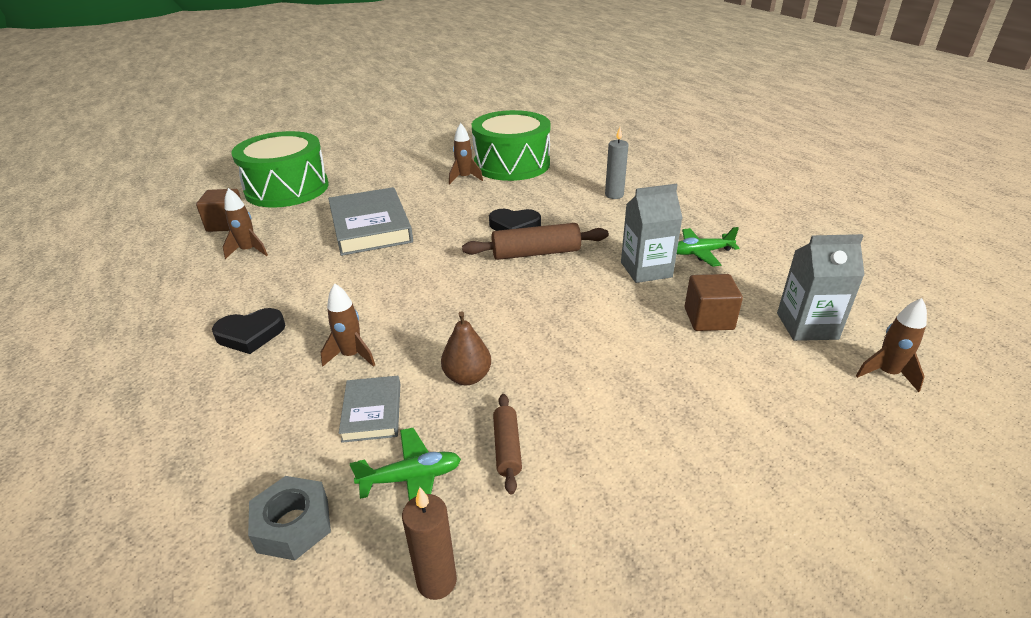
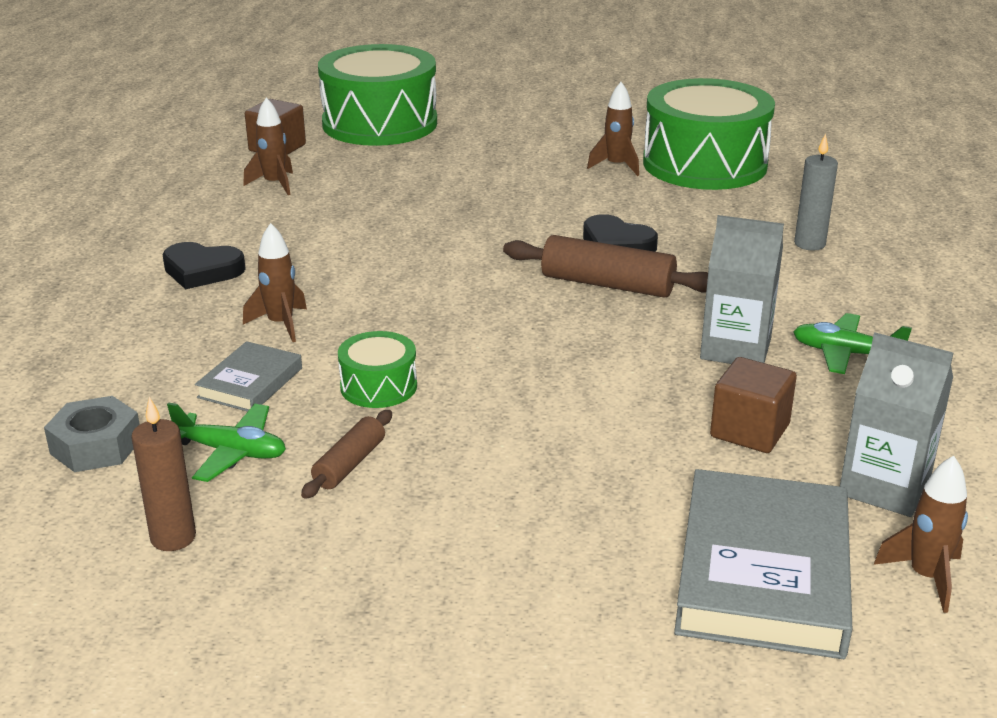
camera: 30 degrees right, 5 degrees down
grey book [328,187,413,256] -> grey book moved to [674,469,852,659]
brown pear [441,311,491,385] -> green drum [338,331,417,408]

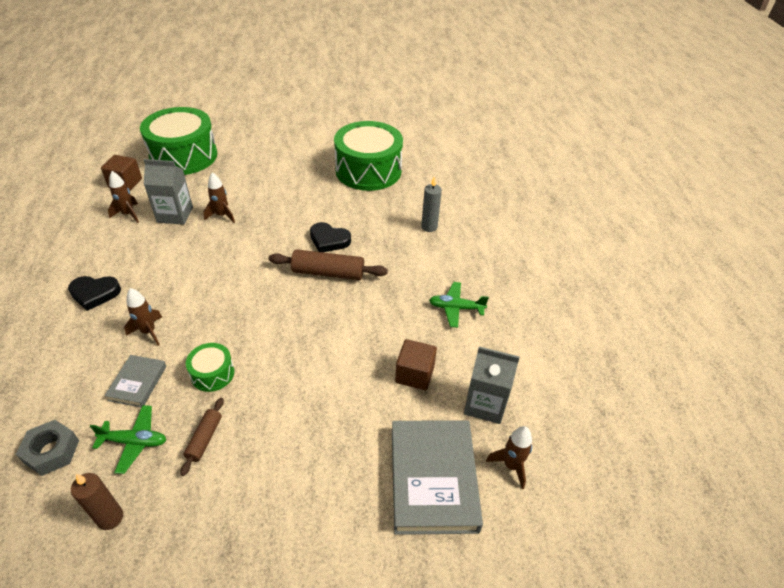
camera: 15 degrees left, 15 degrees up
brown rocket [587,82,639,176] -> brown rocket moved to [203,172,235,223]
grey carton [700,215,784,364] -> grey carton moved to [144,159,193,225]

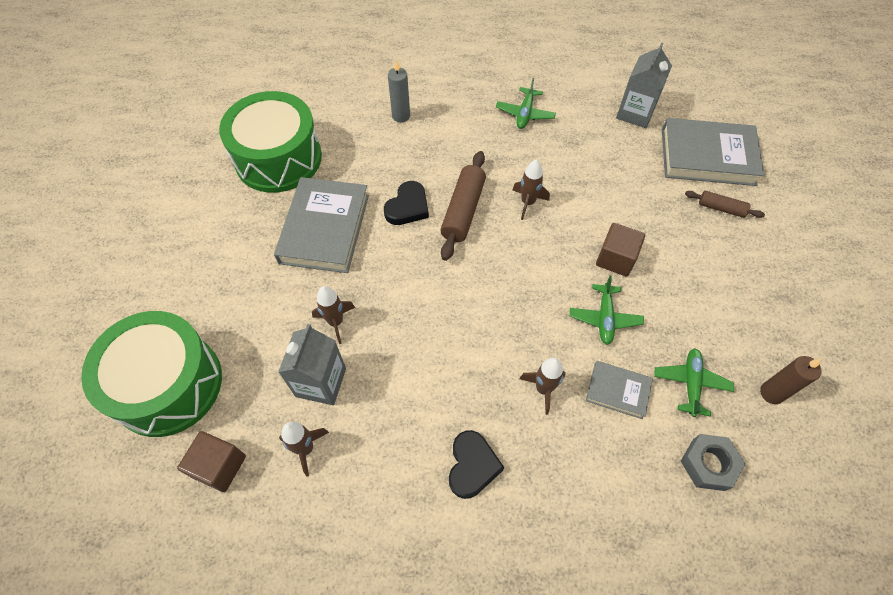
camera: 80 degrees left, 15 degrees up
brown rolling pin [180,398,224,476] -> brown rolling pin moved to [685,191,765,218]
green drum [186,343,234,392] -> green plane [570,275,644,345]
brown cube [395,339,437,390] -> brown cube moved to [596,223,645,277]
brown rocket [486,426,532,489] -> brown rocket moved to [513,159,550,220]
none -> grey book [274,177,369,273]

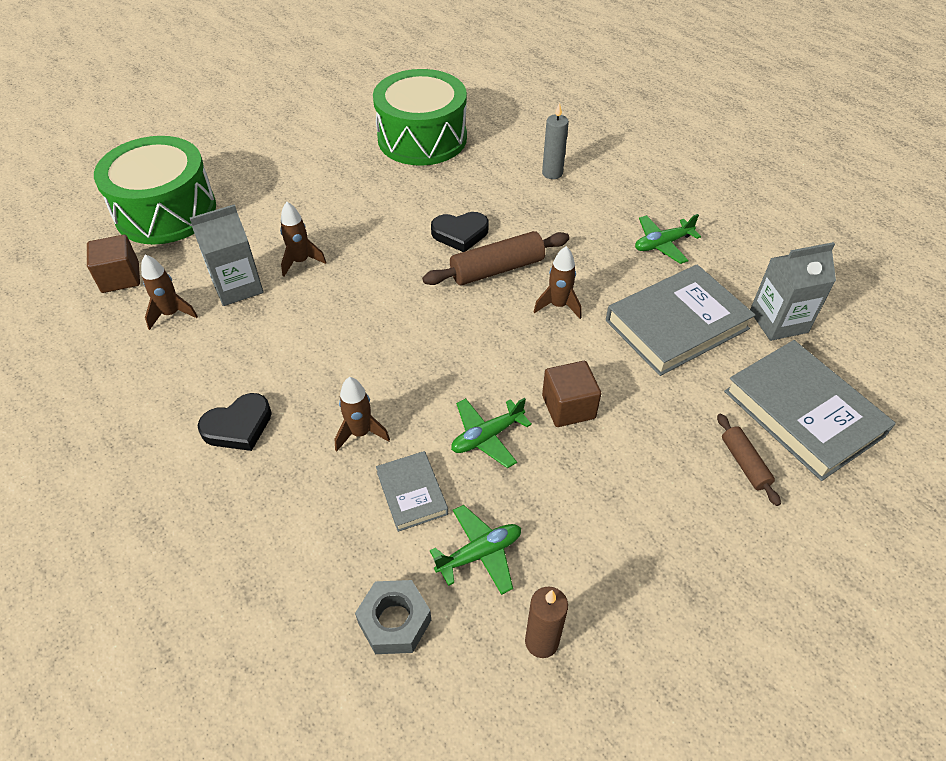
camera: 50 degrees right, 10 degrees down
grey book [274,177,369,273] -> grey book moved to [606,264,755,376]

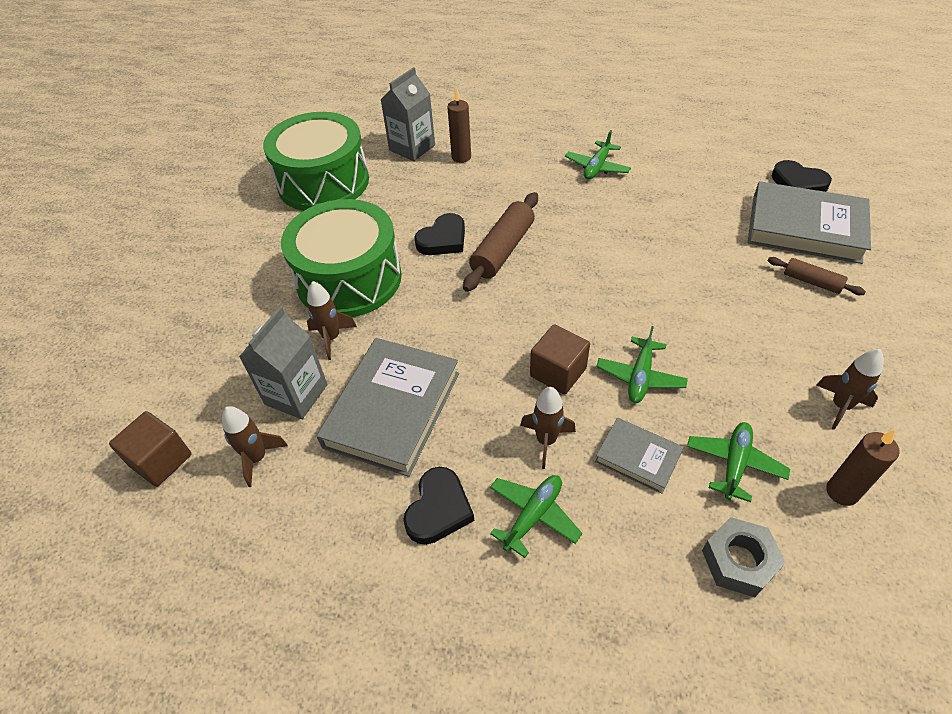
camera: 35 degrees left, 0 degrees up
green drum [94,136,216,245] -> green drum moved to [281,199,402,317]
brown rocket [534,246,582,319] -> brown rocket moved to [816,349,884,430]
grey candle [542,102,569,179] -> brown candle [447,88,471,163]
brown cube [542,361,601,427] -> brown cube moved to [530,324,590,395]
grey book [606,264,755,376] -> grey book moved to [317,338,459,477]
grey carton [750,242,836,341] -> grey carton moved to [380,67,435,161]
none -> green plane [490,475,582,558]
none -> black heart [772,160,832,192]

